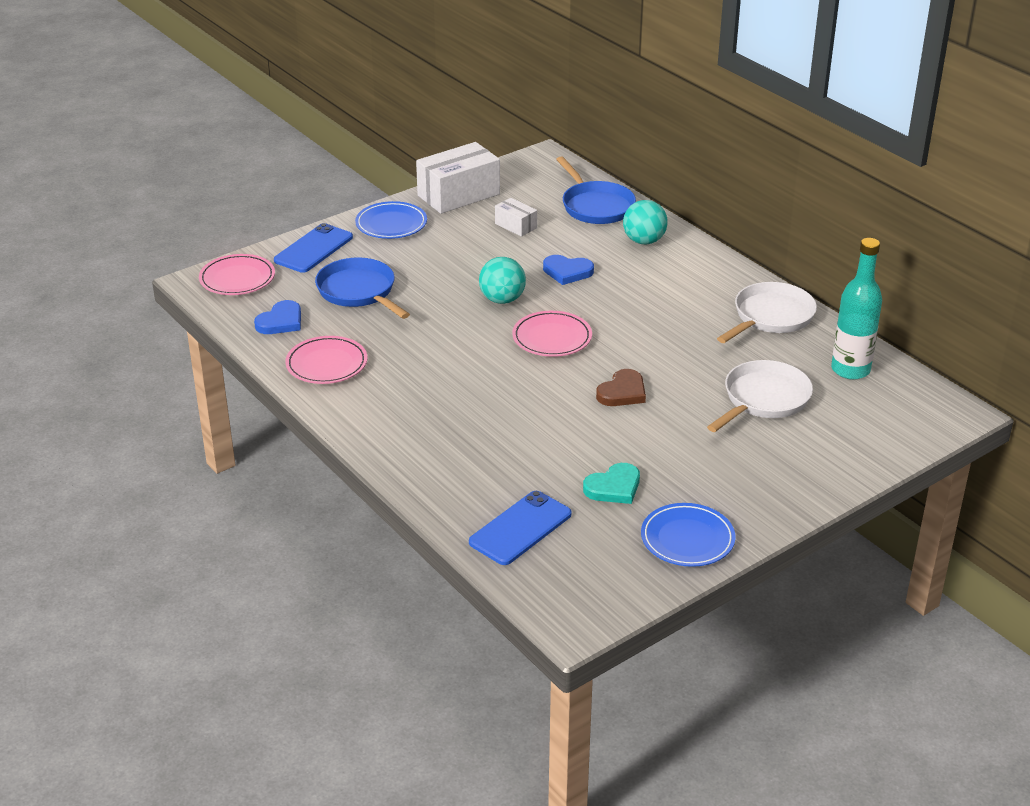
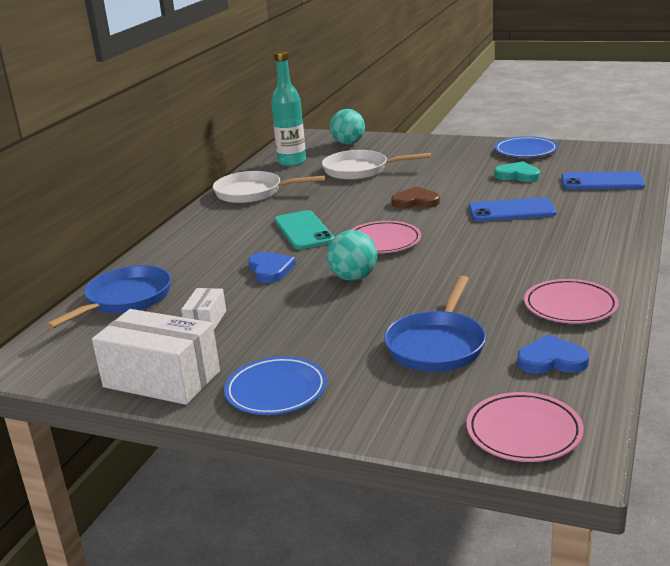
camera: 120 degrees left, 10 degrees down
blue phone [274,223,353,273] -> blue phone moved to [469,197,557,221]
turquoise ball [623,200,668,244] -> turquoise ball moved to [330,109,365,145]
none -> turquoise phone [274,210,334,250]

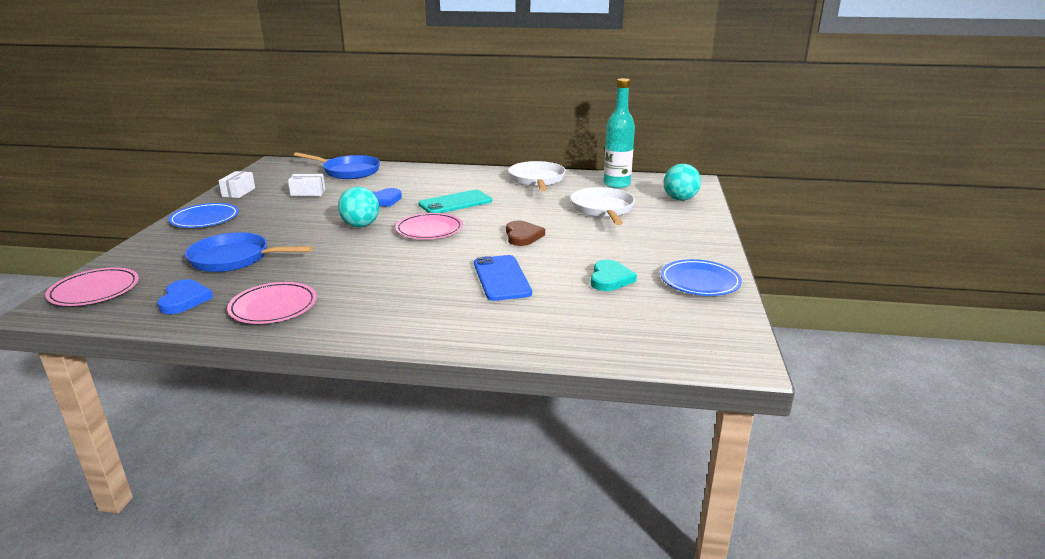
camera: 75 degrees right, 0 degrees up
white box [92,309,220,405] -> white box [218,171,255,198], size x0.51
blue phone [561,171,645,190] -> none

